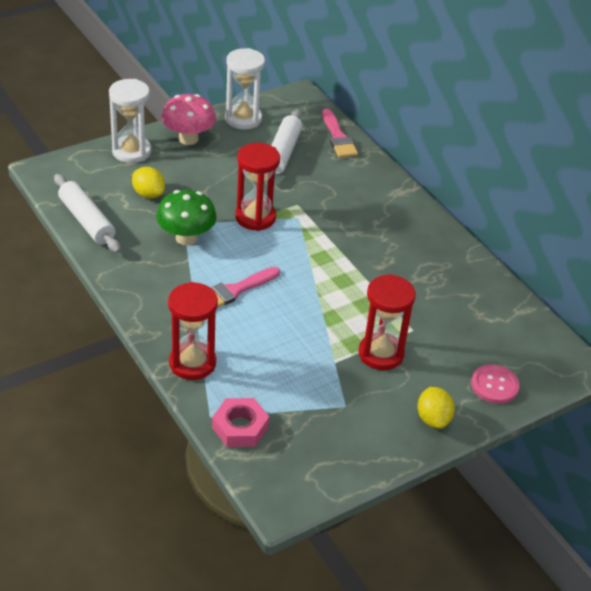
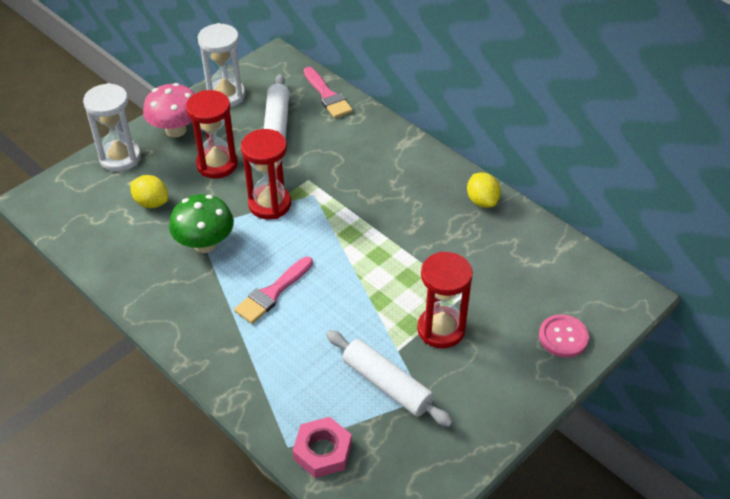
camera: 10 degrees left, 5 degrees up
white rolling pin [54,174,121,253] -> white rolling pin moved to [326,330,453,427]
red hourglass [168,282,218,380] -> red hourglass moved to [186,90,238,178]
yellow lemon [417,387,455,429] -> yellow lemon moved to [467,172,501,208]

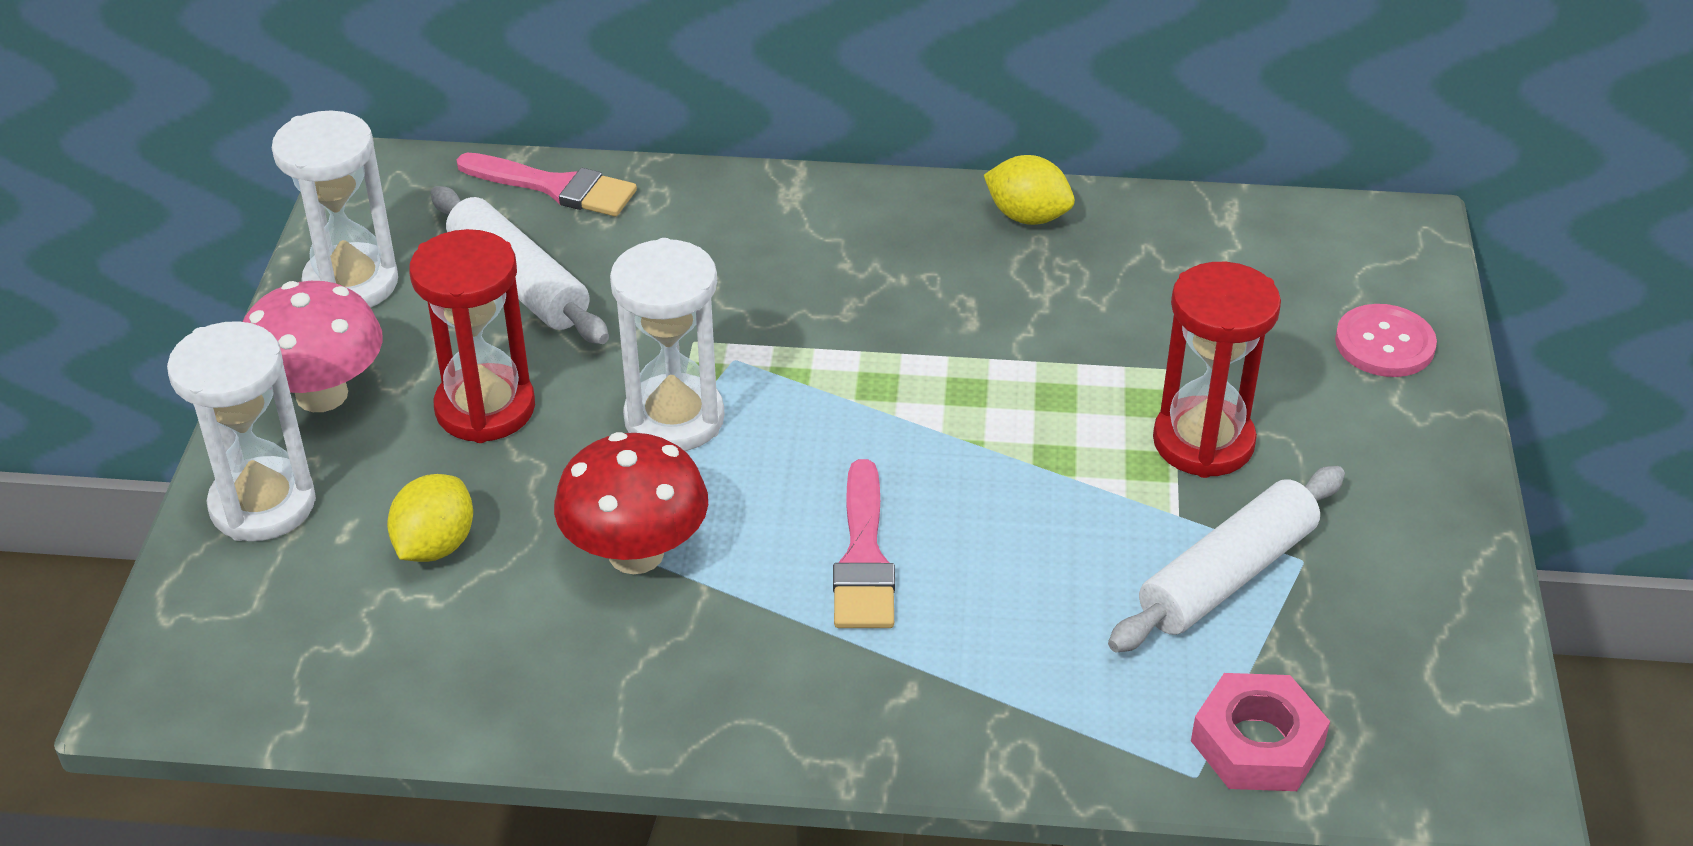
camera: 40 degrees left, 5 degrees down
yellow lemon [130,175,168,208] -> yellow lemon turned 60 degrees counterclockwise [387,474,473,562]
green mushroom [169,194,234,253] -> red mushroom [554,432,708,574]
red hourglass [241,129,291,219] -> white hourglass [610,238,725,451]
white rolling pin [326,330,453,427] -> white rolling pin turned 45 degrees counterclockwise [1108,466,1345,652]

